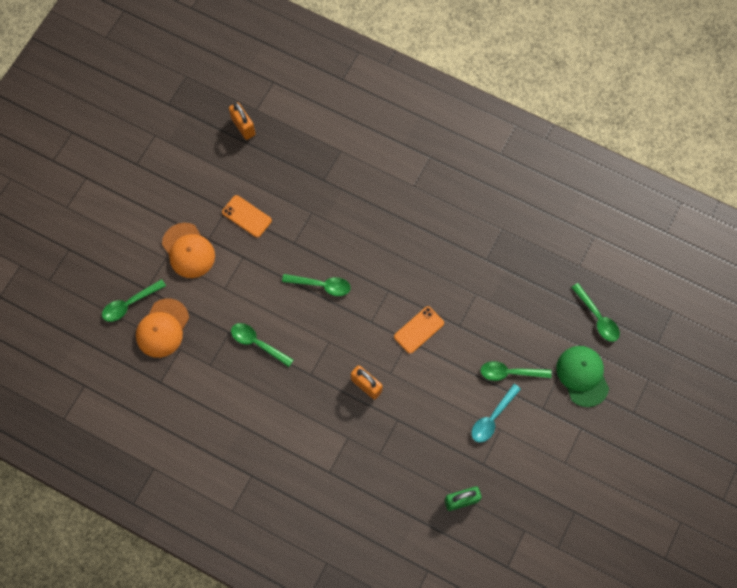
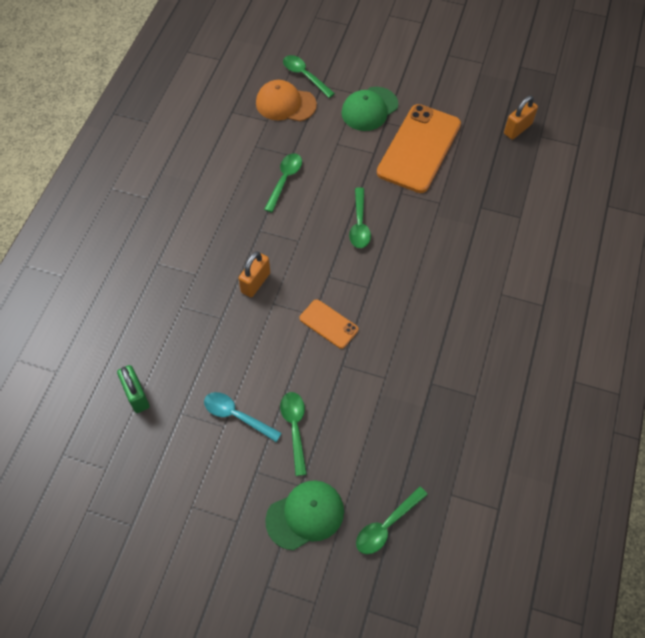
camera: 80 degrees right, 10 degrees down
orange cap [162,223,215,278] -> green cap [341,87,398,131]
orange phone [222,195,272,238] -> orange phone [377,104,461,193], size x2.05

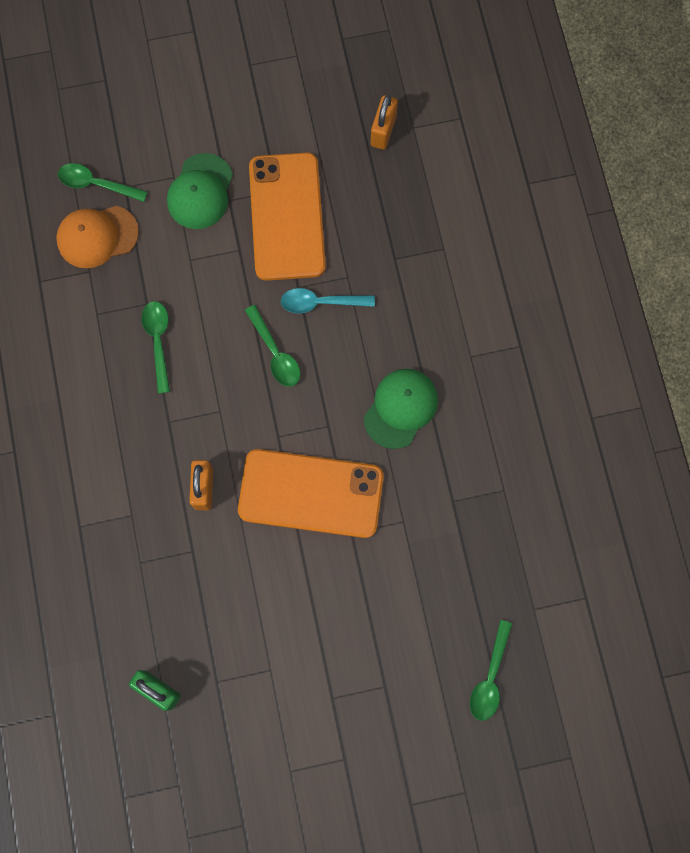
camera: 30 degrees left, 15 degrees up
turquoise spoon [204,392,282,442] -> turquoise spoon moved to [281,288,375,314]
green cap [265,480,344,550] -> green cap moved to [364,369,438,449]
green spoon [280,392,307,476] -> none
orange phone [299,299,359,349] -> orange phone [238,449,384,538], size x2.05

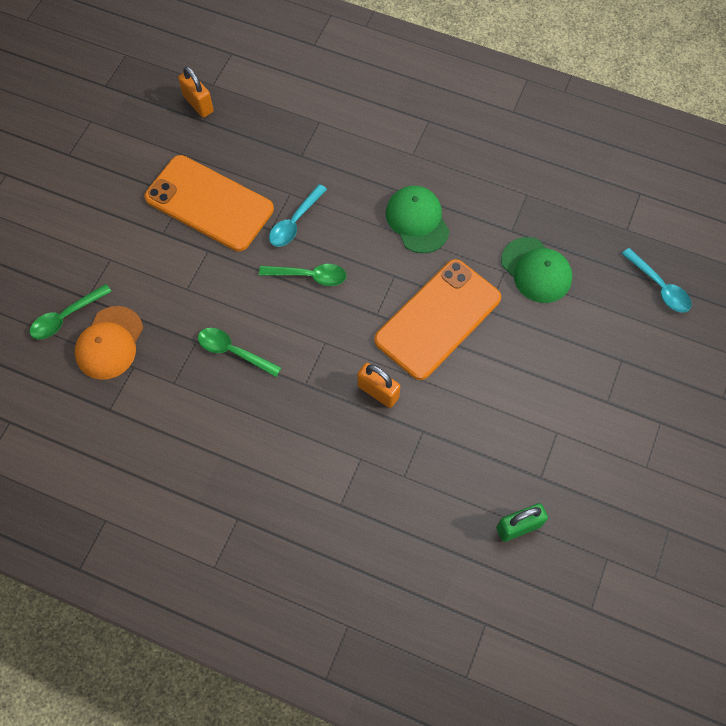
camera: 55 degrees left, 10 degrees down
green cap [167,153,233,229] -> green cap moved to [501,237,572,303]
green spoon [470,620,512,721] -> turquoise spoon [622,248,692,313]

